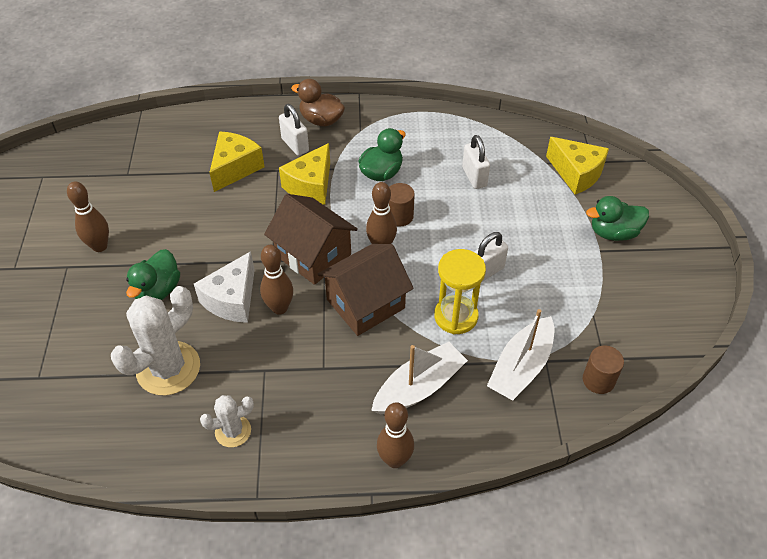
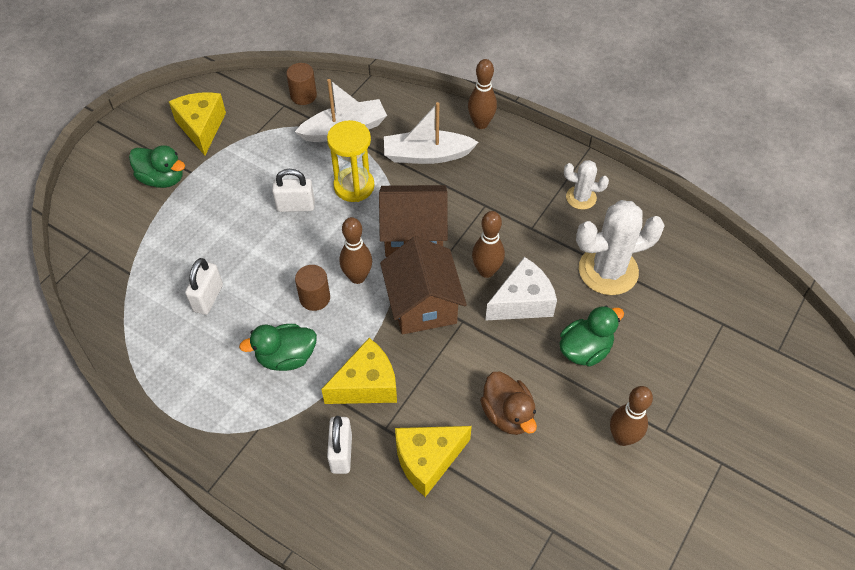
camera: 145 degrees left, 5 degrees up
brown duck [291,79,345,126] -> brown duck moved to [480,371,537,435]
yellow cheese [546,137,609,195] -> yellow cheese moved to [169,92,226,156]

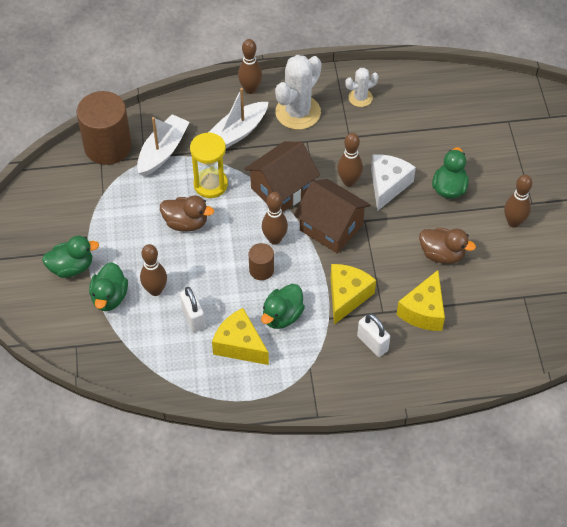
camera: 40 degrees left, 0 degrees up
yellow cheese [169,92,226,156] -> yellow cheese moved to [212,308,269,365]
white padlock [272,169,315,212] -> brown duck [160,195,214,231]
brown cylinder [286,63,317,105] -> brown cylinder [77,91,132,165], size x2.03
white cactus [576,200,665,295] -> white cactus moved to [275,55,321,130]
none -> green duck [89,262,128,311]
none -> brown bowling pin [140,244,167,296]

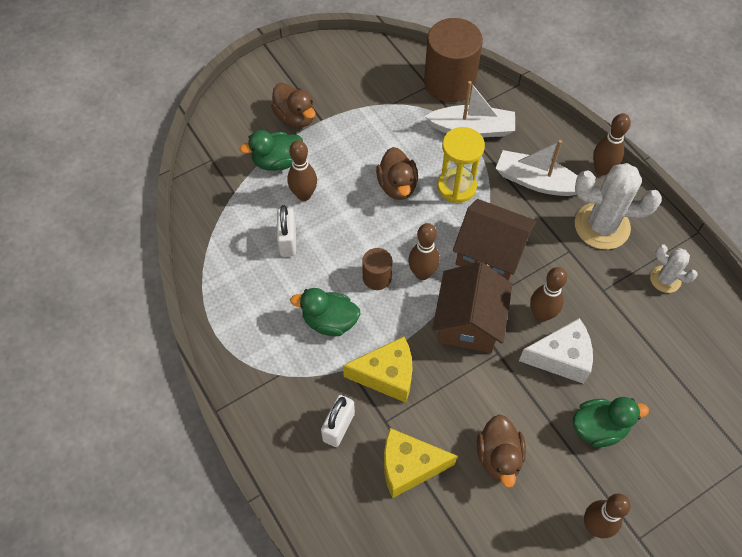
camera: 65 degrees right, 5 degrees up
green duck [42,236,99,278] -> brown duck [271,83,315,128]
white padlock [180,287,205,332] -> white padlock turned 45 degrees counterclockwise [277,205,296,256]
yellow cheese [212,308,269,365] -> none

